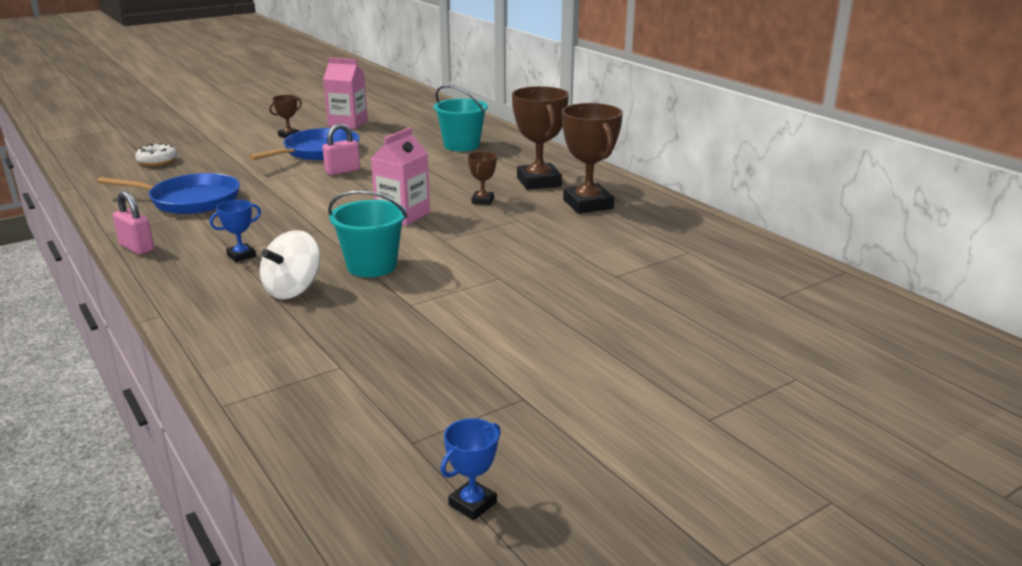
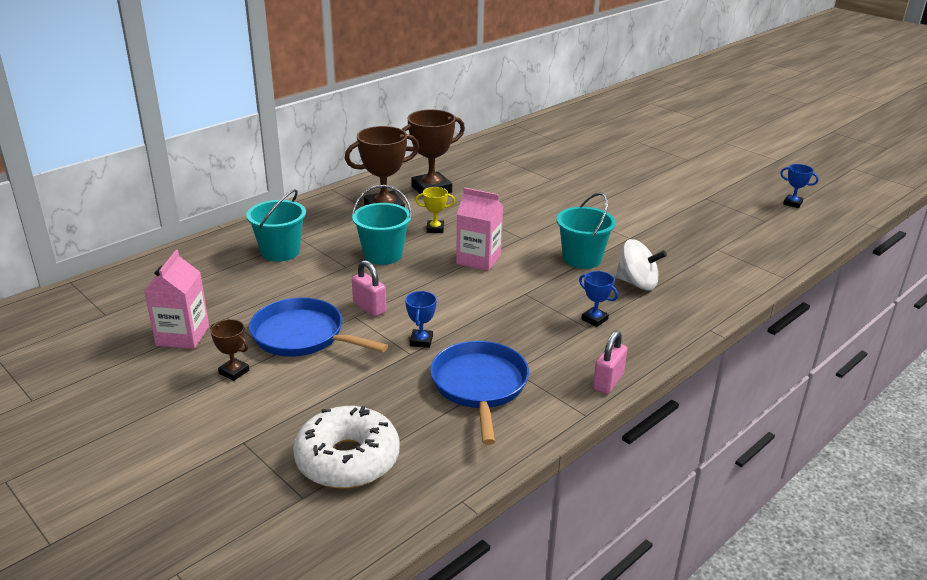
camera: 100 degrees left, 5 degrees up
white donut [135,143,177,166] -> white donut [293,406,400,488], size x1.85
brown trophy [468,152,497,205] -> yellow trophy [415,187,455,233]
none -> turquoise bucket [352,185,412,265]
none -> blue trophy [405,291,437,348]

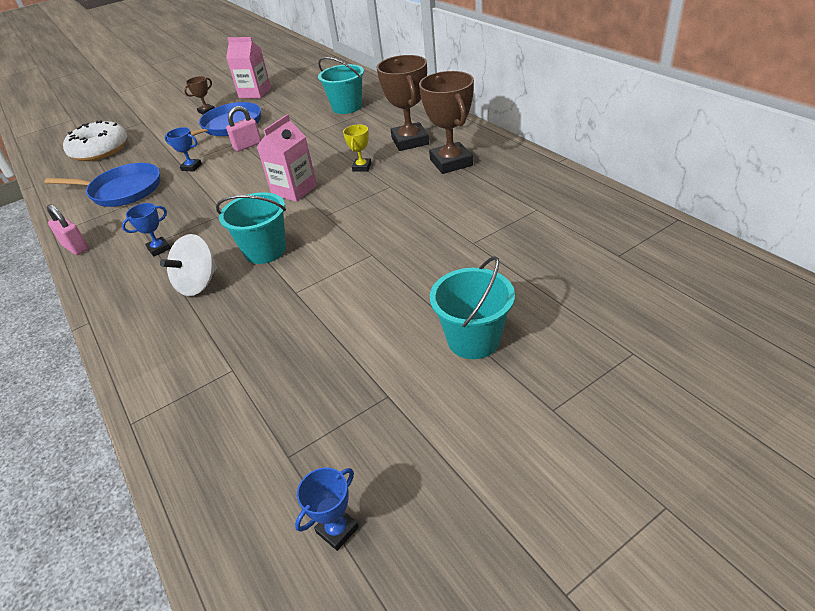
camera: 105 degrees right, 10 degrees up
turquoise bucket [352,185,412,265] -> turquoise bucket moved to [430,256,515,359]

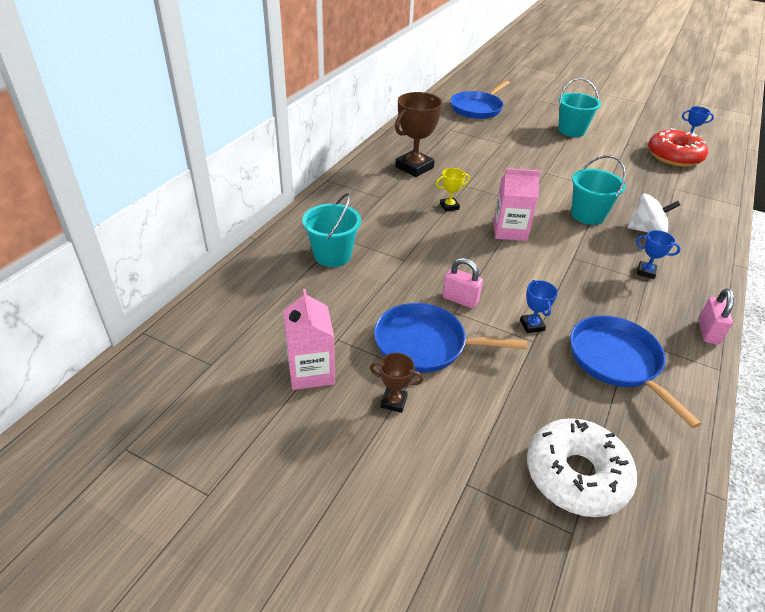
camera: 125 degrees left, 0 degrees up
brown trophy [376,55,429,151] -> none
none -> blue pan [450,80,510,119]
none -> red donut [648,128,708,167]

